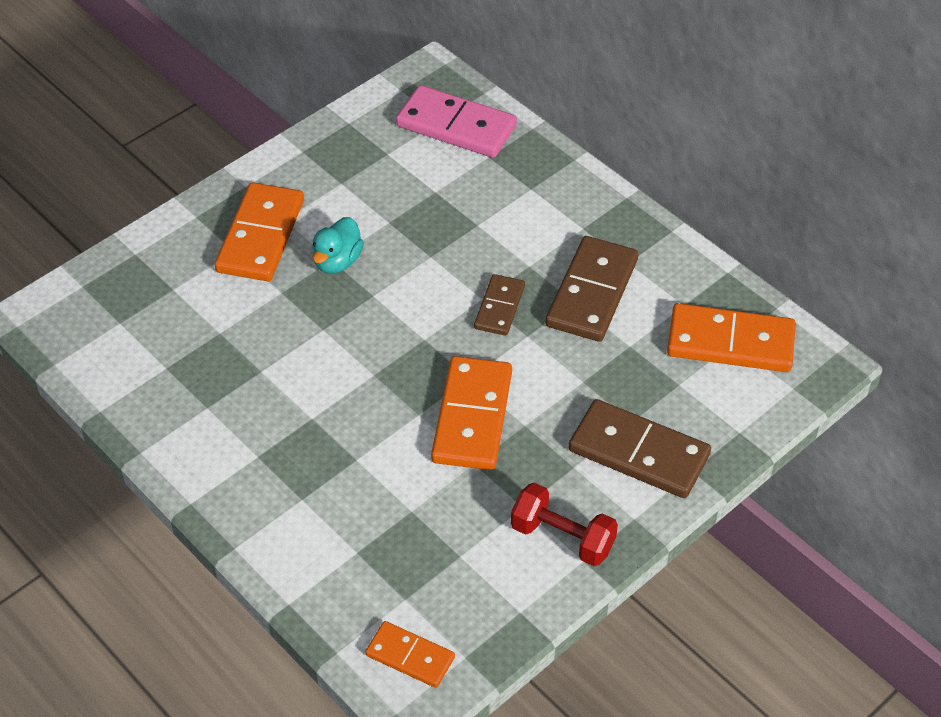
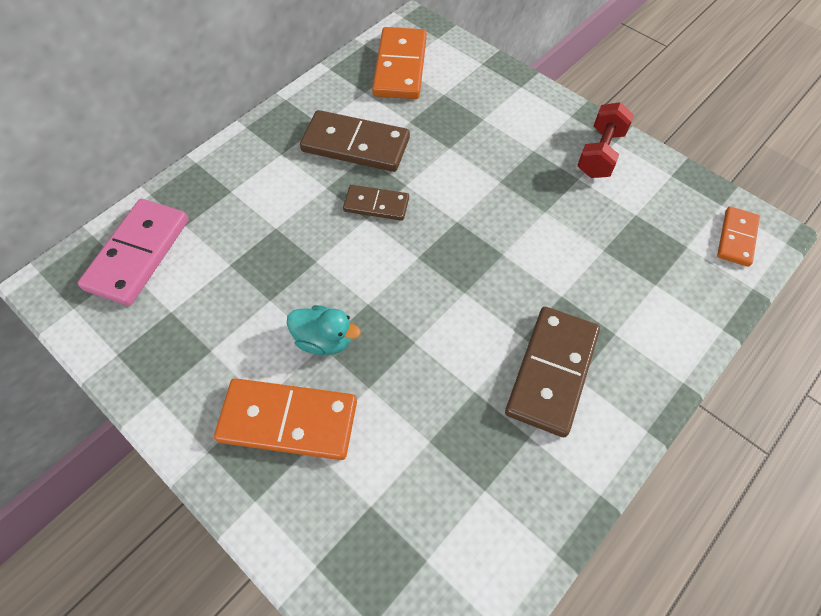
camera: 95 degrees left, 10 degrees up
orange domino [431,356,512,470] -> none
brown domino [569,399,711,498] -> brown domino moved to [505,307,600,437]

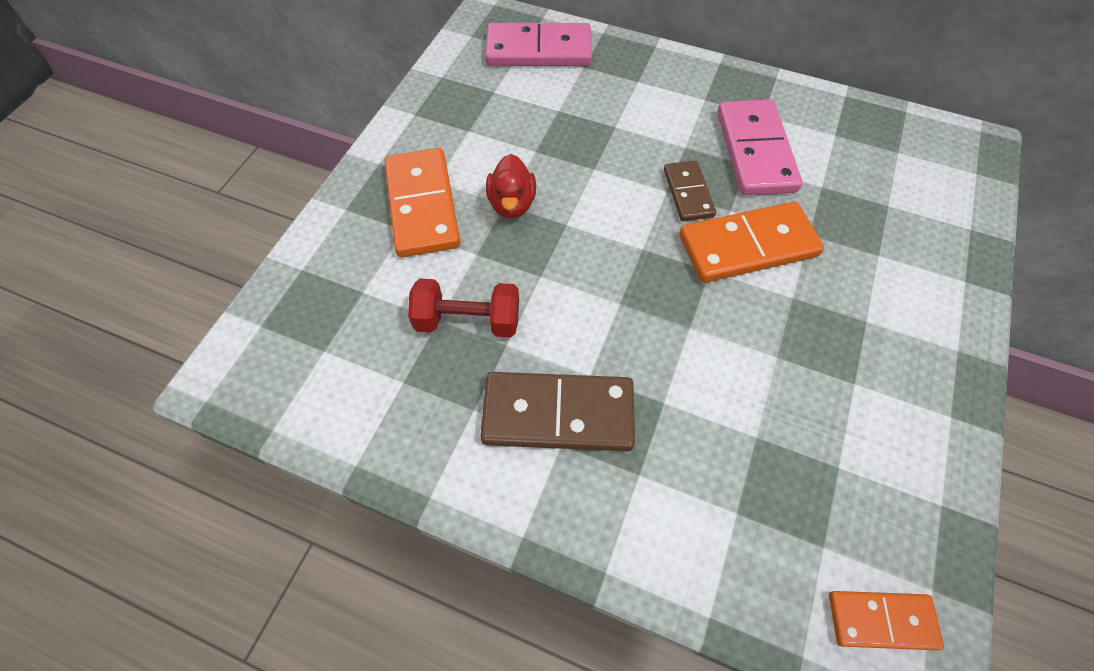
camera: 70 degrees right, 0 degrees up
turquoise duck [287,305,361,355] -> red duck [486,154,536,218]
brown domino [300,110,410,172] -> pink domino [717,99,803,195]
orange domino [372,27,427,99] -> orange domino moved to [679,201,824,283]
red dumbbell [577,102,634,178] -> red dumbbell moved to [408,278,519,337]

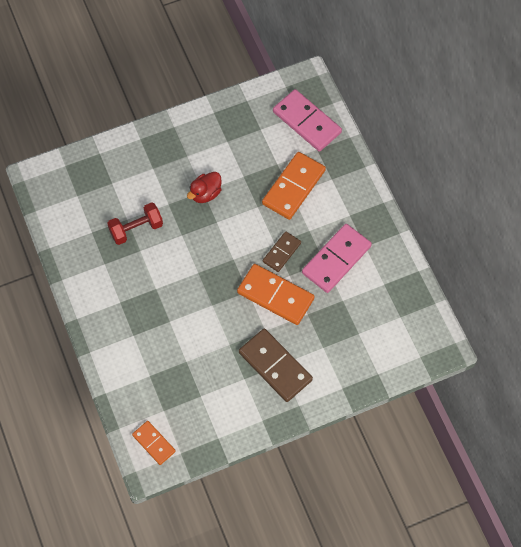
camera: 45 degrees right, 5 degrees up
orange domino [385,148,460,257] -> orange domino moved to [262,152,326,220]
red dumbbell [408,278,519,337] -> red dumbbell turned 75 degrees counterclockwise [107,202,163,245]
brown domino [480,372,635,451] -> brown domino moved to [239,329,313,402]

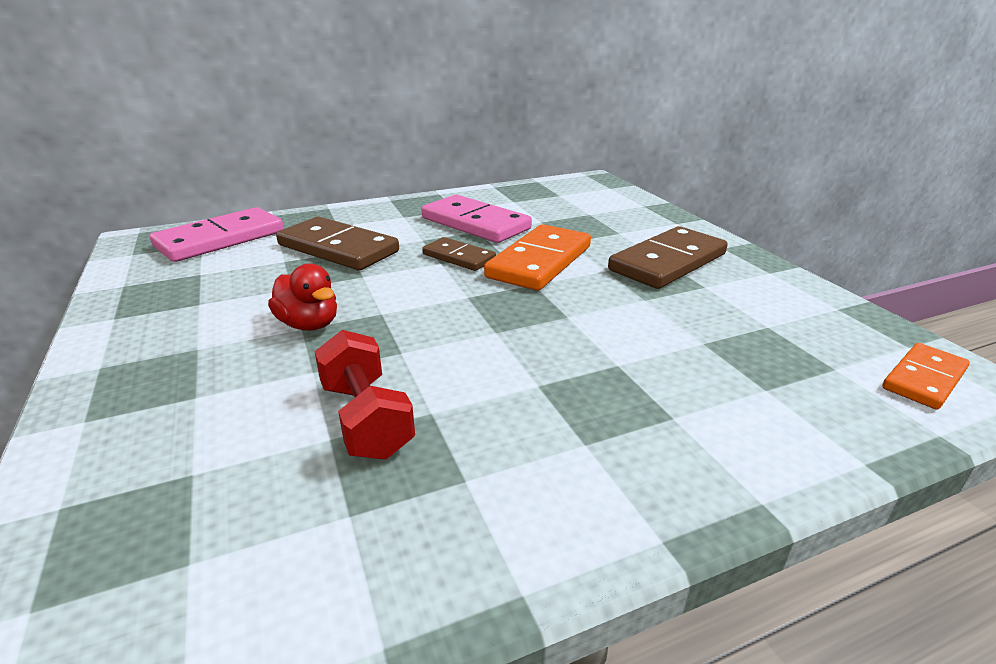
camera: 90 degrees left, 35 degrees down
orange domino [262,152,326,220] -> brown domino [276,217,399,270]

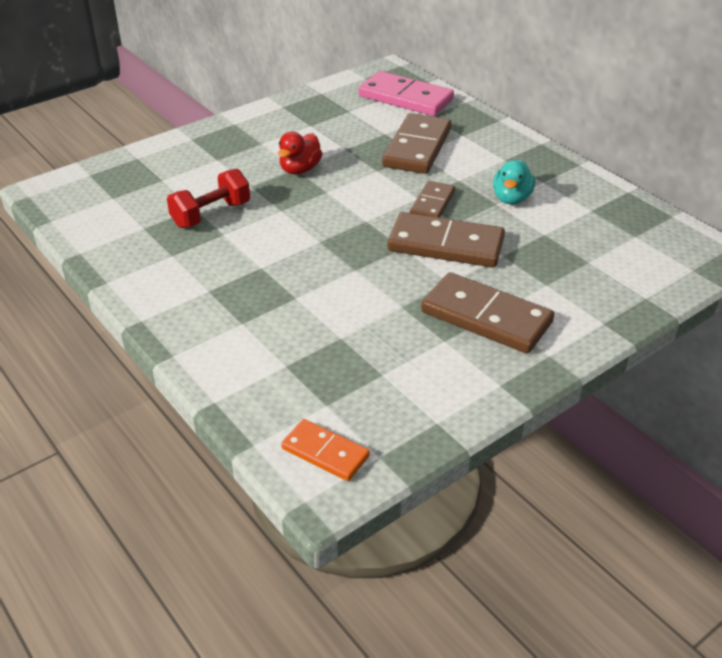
camera: 75 degrees right, 10 degrees up
pink domino [421,195,532,243] -> turquoise duck [493,159,536,204]
orange domino [484,224,591,291] -> brown domino [388,212,505,268]

